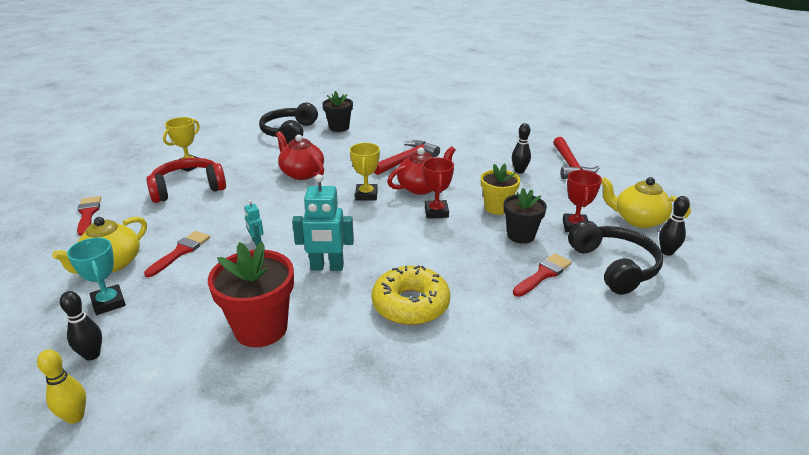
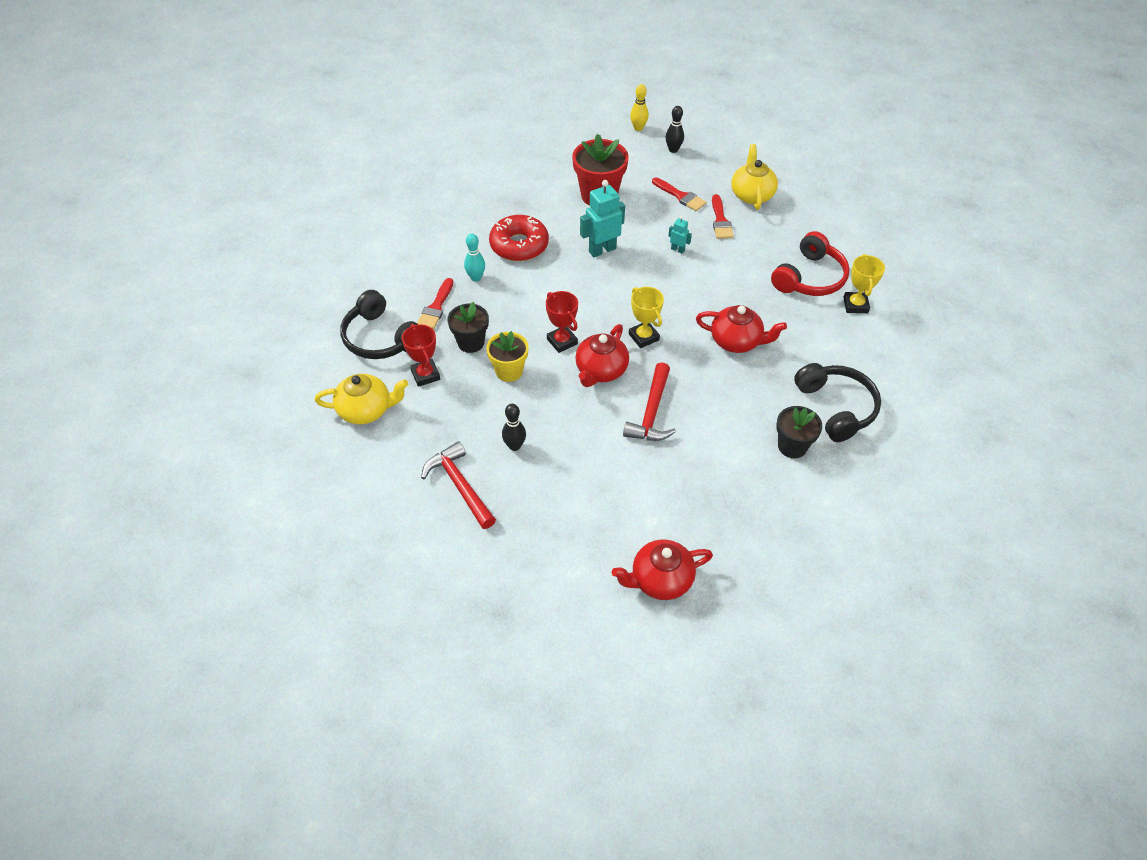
camera: 150 degrees right, 20 degrees up
turquoise trophy [67,237,126,315] -> none
red brush [77,196,101,236] -> red brush moved to [652,177,707,211]
yellow donut [371,265,450,325] -> red donut [489,215,549,261]
black bowling pin [659,196,690,256] -> none
none -> turquoise bowling pin [464,234,485,282]
none -> red teapot [612,539,713,600]

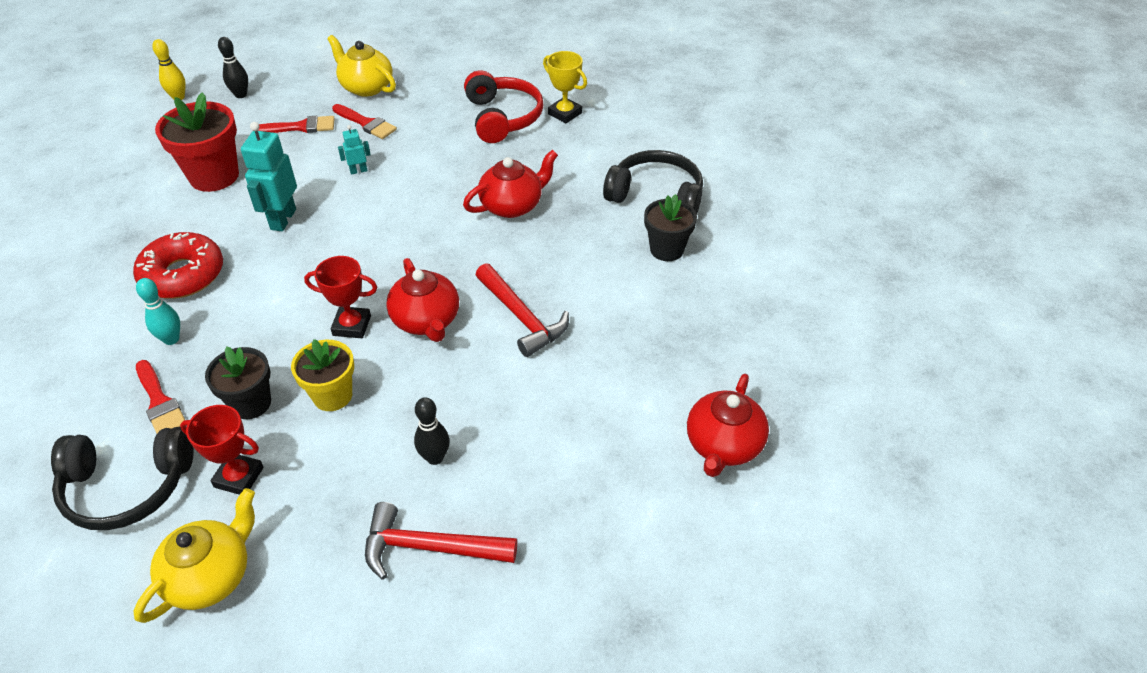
camera: 50 degrees left, 5 degrees down
yellow trophy [629,287,664,348] -> none

